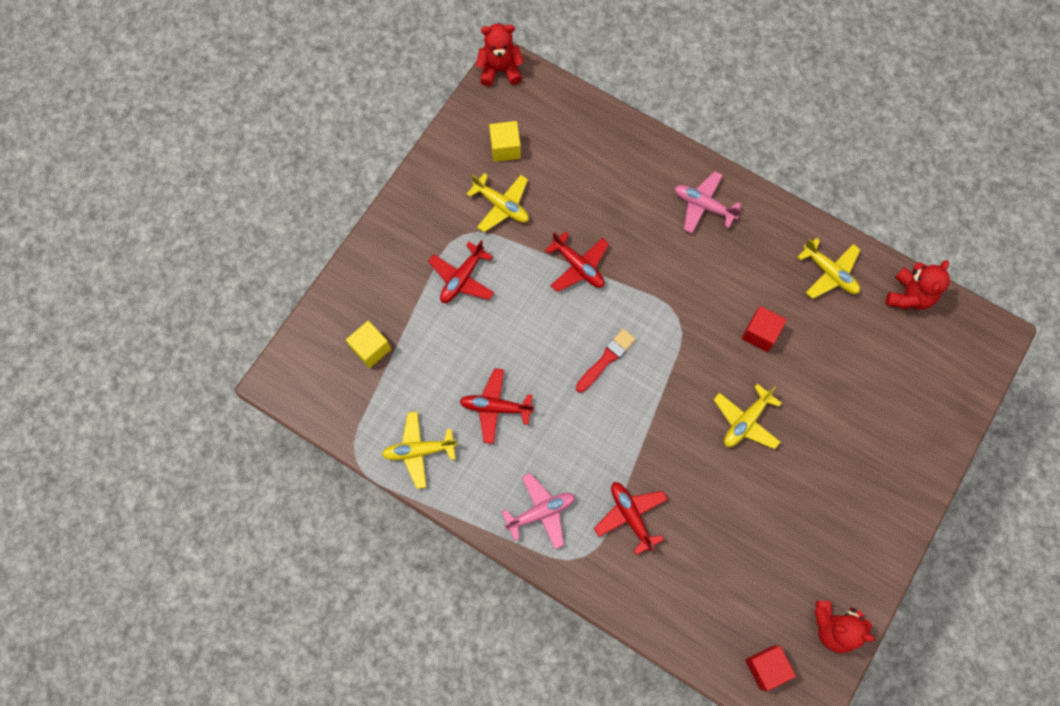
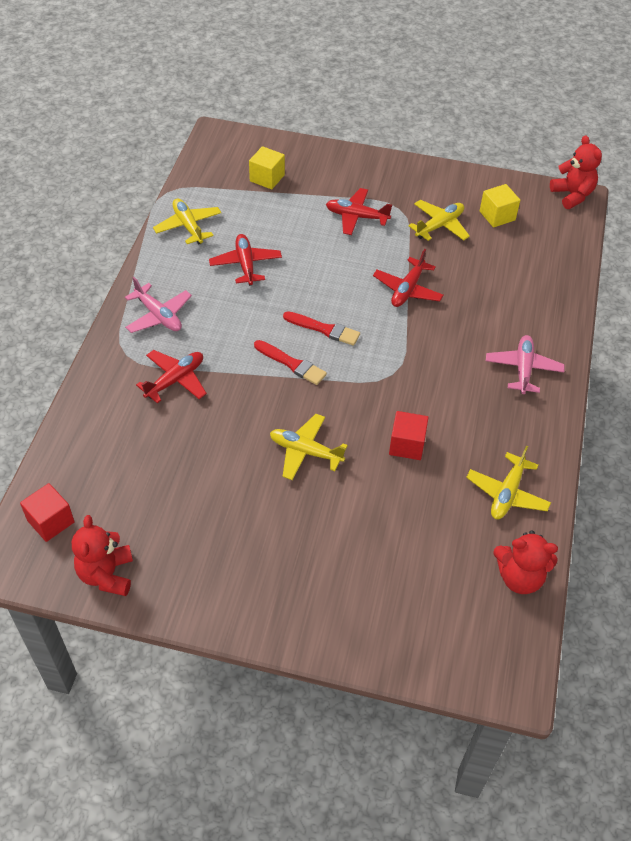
camera: 70 degrees right, 20 degrees down
yellow plane [467,173,529,232] -> yellow plane turned 150 degrees counterclockwise [408,200,470,241]
none -> red brush [254,340,327,385]

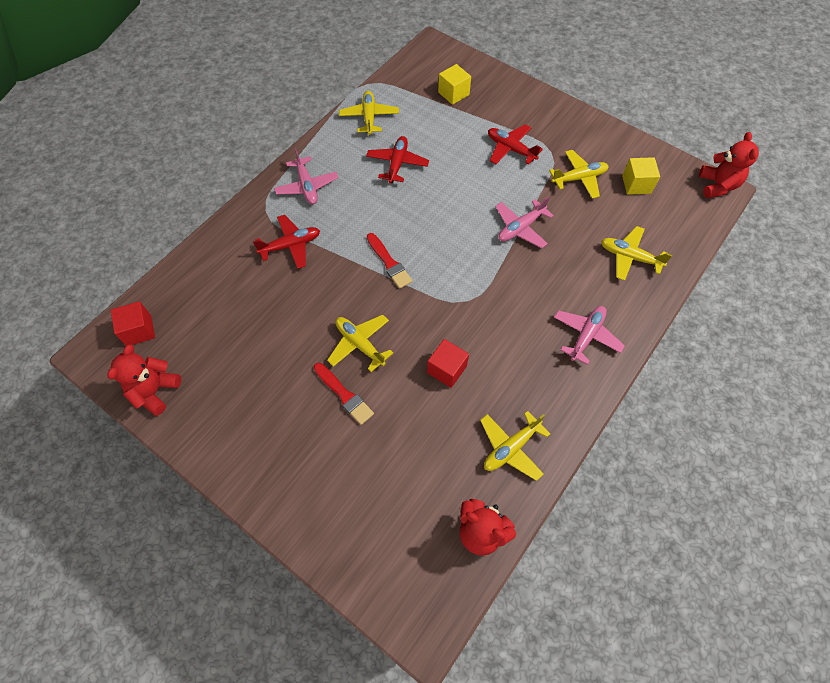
camera: 25 degrees right, 10 degrees up
red brush [283,311,360,346] -> red brush moved to [314,363,374,425]
red plane [373,249,444,307] -> pink plane [495,196,554,248]
none -> yellow plane [601,226,672,281]

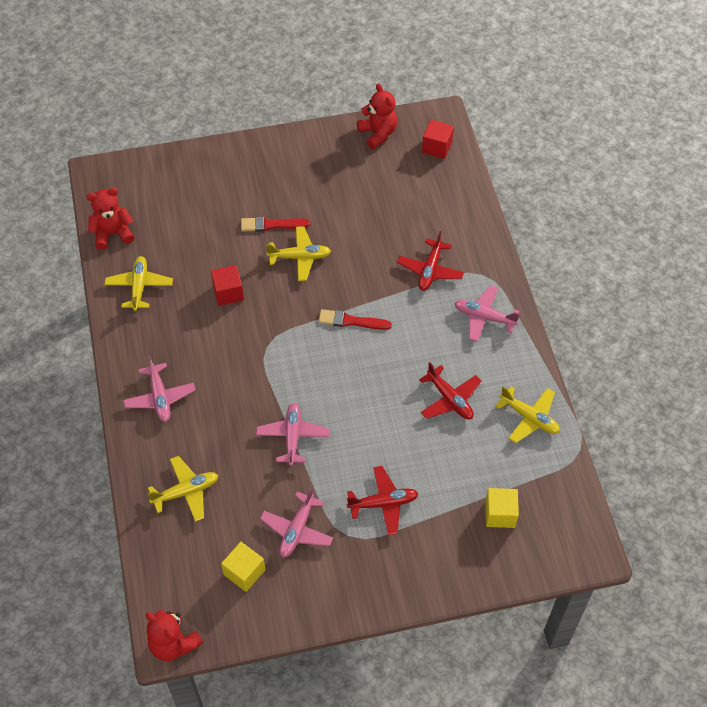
camera: 130 degrees right, 5 degrees down
yellow plane [549,150,609,199] -> pink plane [260,487,333,558]

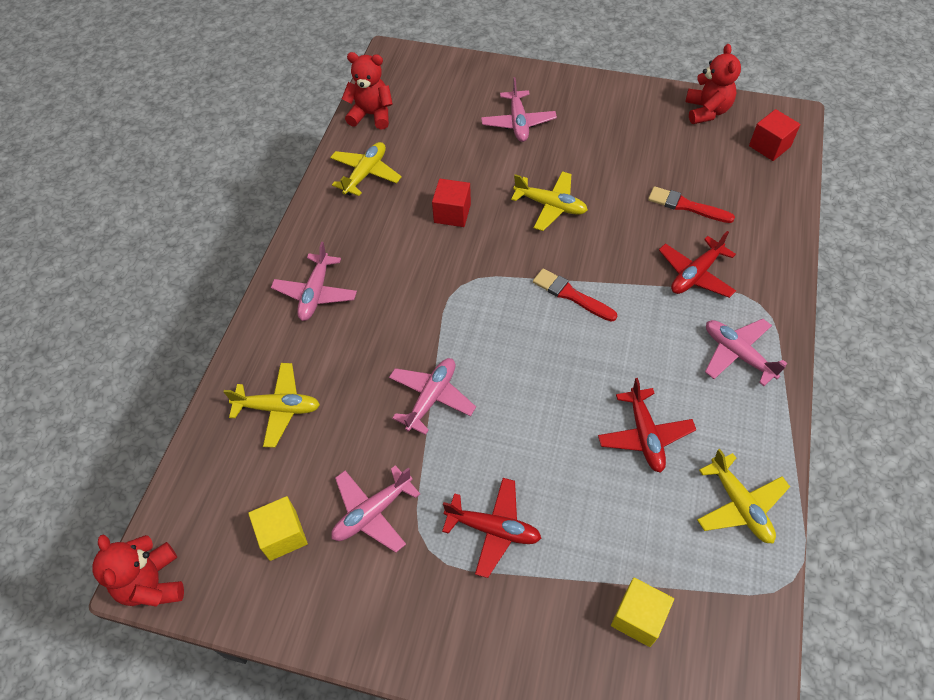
camera: 30 degrees right, 0 degrees up
red brush [241,217,310,232] -> red brush moved to [648,186,735,223]
none -> pink plane [481,77,557,142]

